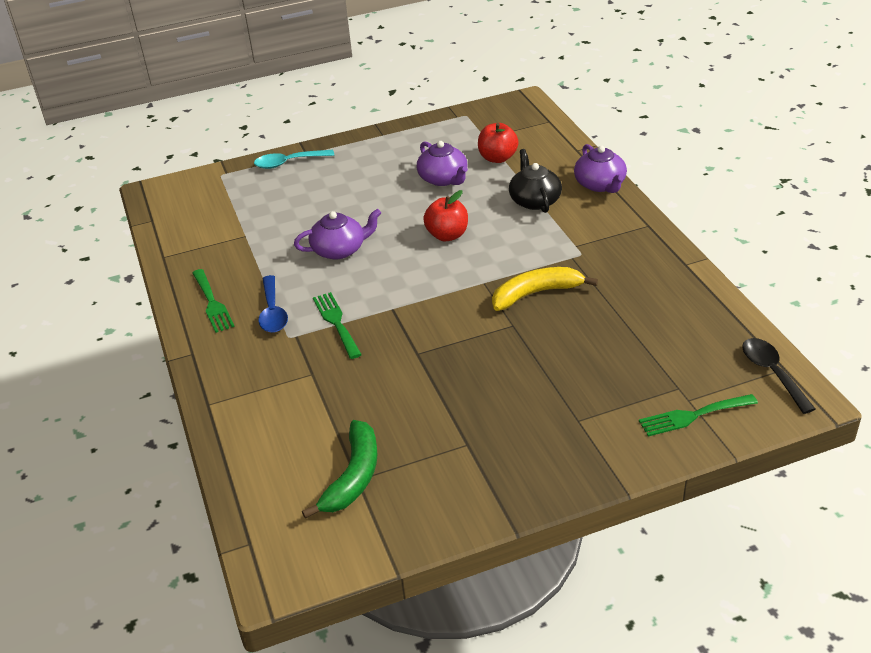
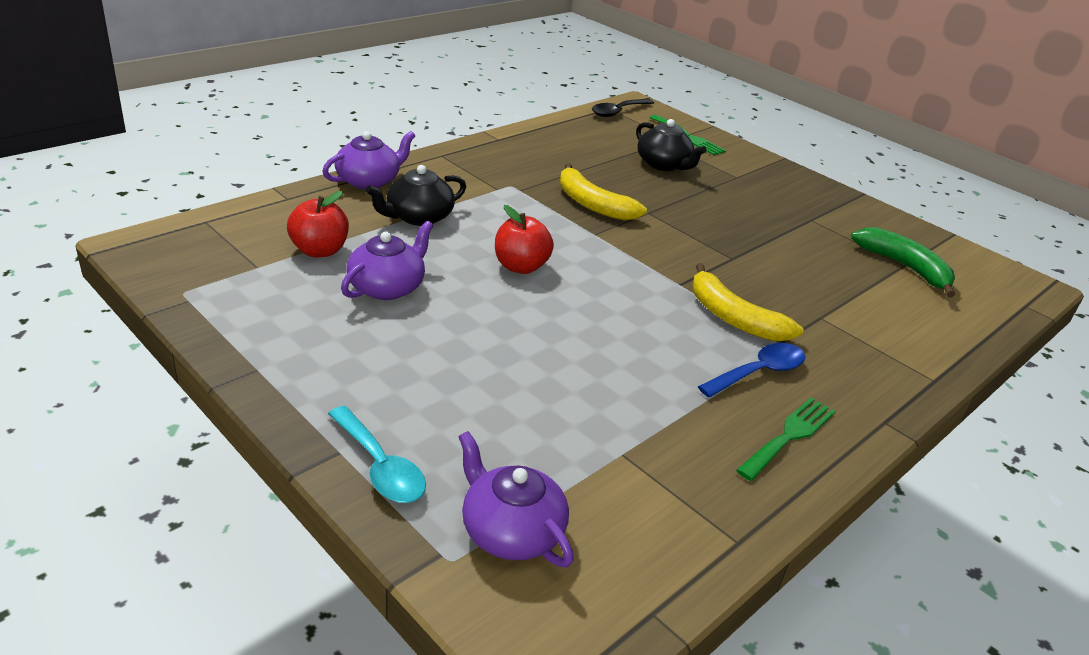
camera: 120 degrees left, 5 degrees down
purple teapot [294,209,381,260] -> purple teapot moved to [458,431,574,567]
green banana [302,420,378,518] -> green banana turned 60 degrees clockwise [851,227,955,298]
green fork [313,292,362,359] -> yellow banana [693,263,803,341]
none -> black teapot [636,119,706,171]

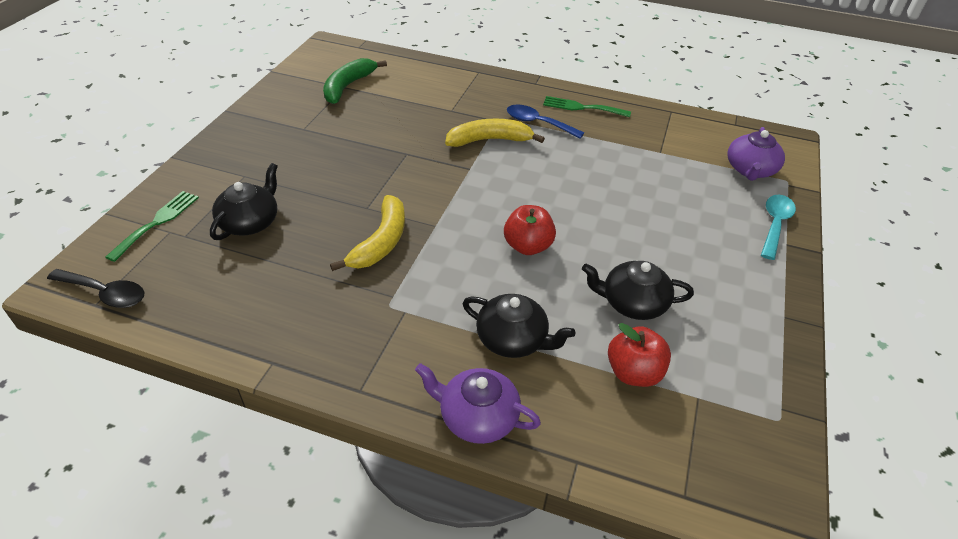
camera: 115 degrees left, 10 degrees up
purple teapot [341,221,433,300] -> black teapot [582,261,694,320]
yellow banana [693,263,803,341] -> yellow banana turned 120 degrees counterclockwise [445,119,545,147]

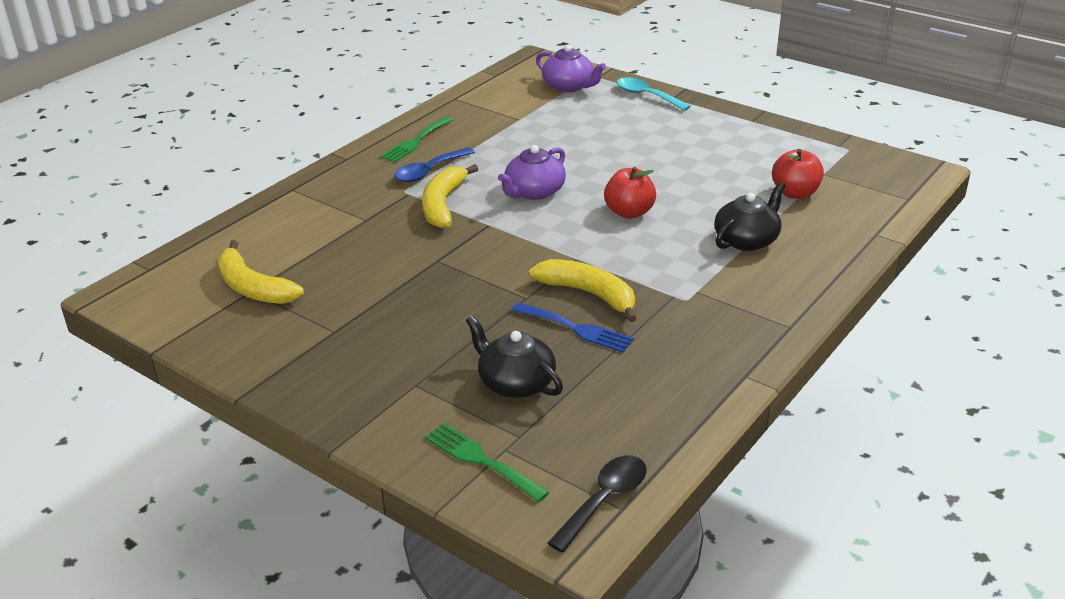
camera: 70 degrees left, 10 degrees down
green banana [323,58,387,104] -> yellow banana [217,240,304,304]
purple teapot [415,363,541,444] -> purple teapot moved to [498,145,566,200]
black teapot [582,261,694,320] -> none
none -> blue fork [511,303,634,353]

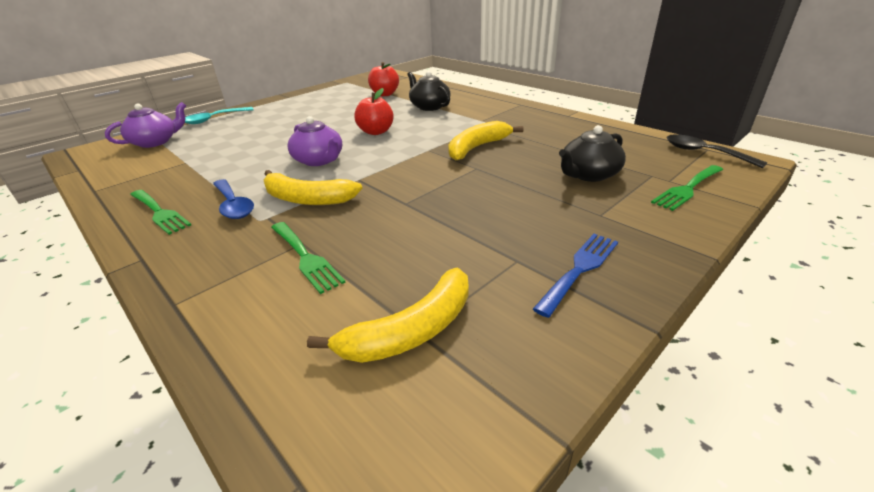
camera: 80 degrees left, 0 degrees up
blue fork [511,303,634,353] -> blue fork moved to [533,234,618,318]
none -> green fork [271,222,346,294]

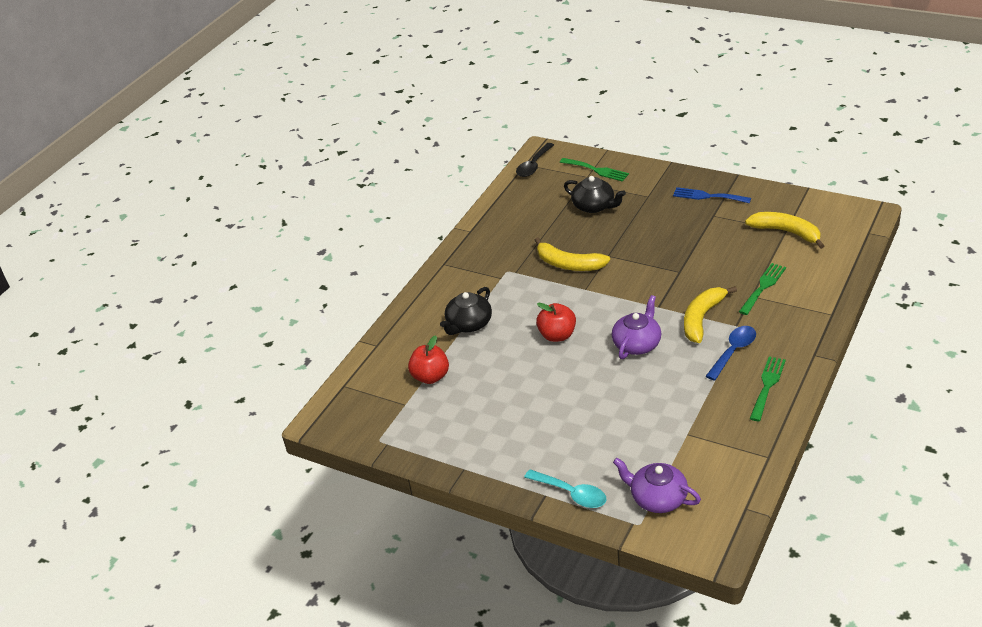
camera: 105 degrees left, 5 degrees up
yellow banana [264,170,362,205] -> yellow banana turned 150 degrees counterclockwise [684,286,737,343]

